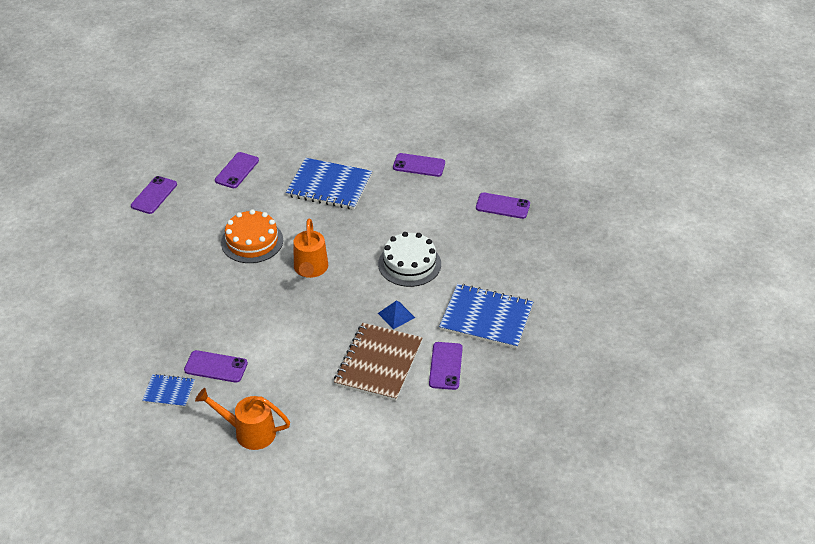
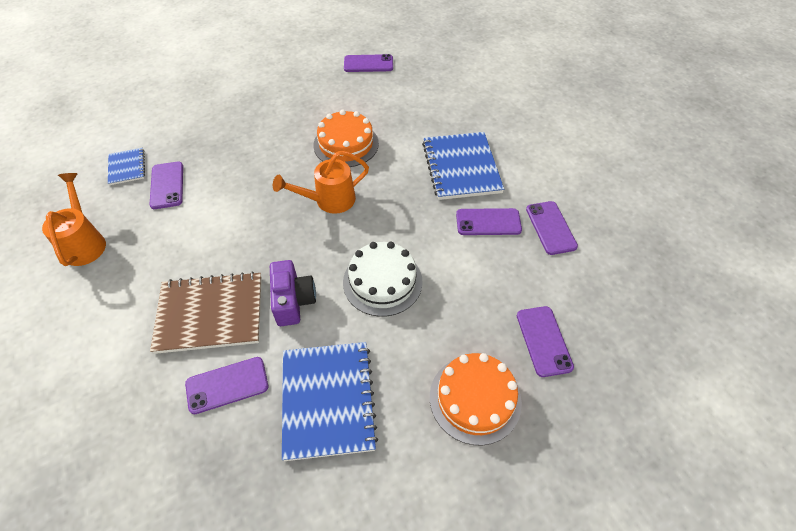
camera: 65 degrees right, 10 degrees up
purple phone [215,152,259,188] -> purple phone moved to [456,208,522,235]
blue pyramid [378,300,415,329] -> purple camera [270,260,316,326]
none -> orange cake [430,353,522,445]

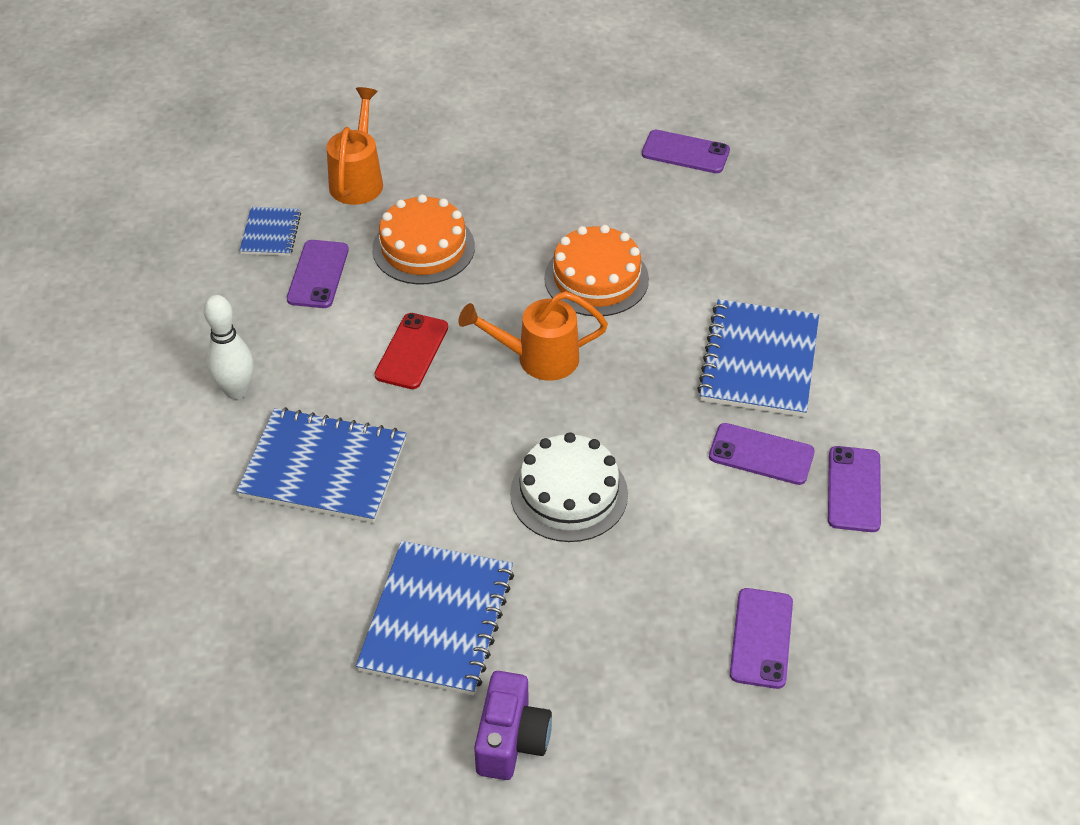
camera: 20 degrees right, 5 degrees down
orange watering can [42,173,106,266] -> orange watering can moved to [327,87,383,205]
brown notebook [150,271,262,354] -> blue notebook [236,407,406,523]
purple phone [185,357,268,414] -> none
purple camera [270,260,316,326] -> purple camera moved to [474,671,552,780]
orange cake [430,353,522,445] -> orange cake moved to [372,194,475,284]
none -> white bowling pin [204,295,254,399]
none -> red phone [374,313,448,389]

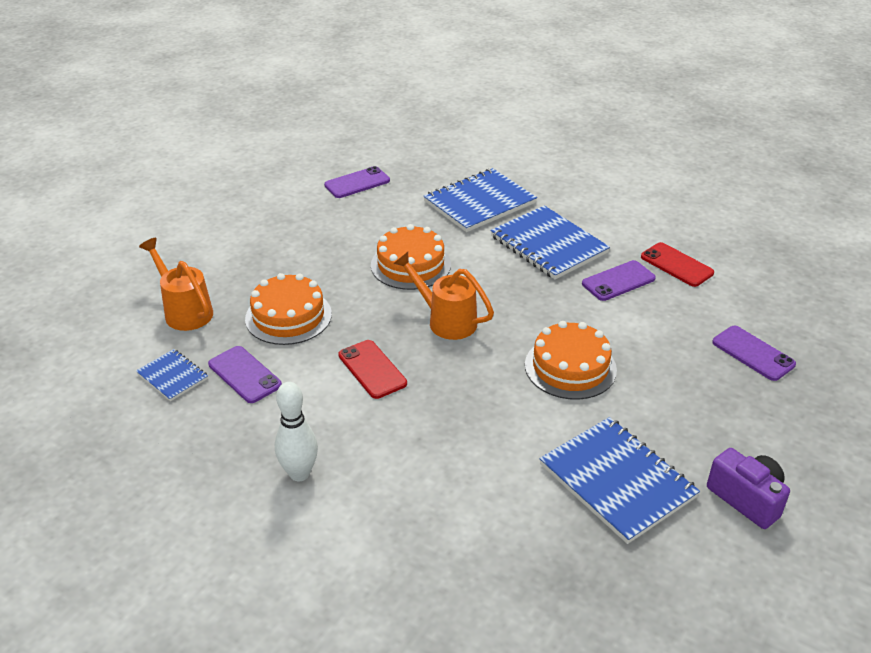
camera: 50 degrees left, 10 degrees down
blue notebook [236,407,406,523] -> blue notebook moved to [424,168,537,232]
orange watering can [458,291,608,381] -> orange watering can turned 90 degrees clockwise [393,252,494,340]
white cake [510,432,628,542] -> orange cake [525,321,617,400]
purple phone [828,446,881,532] -> red phone [641,242,714,287]

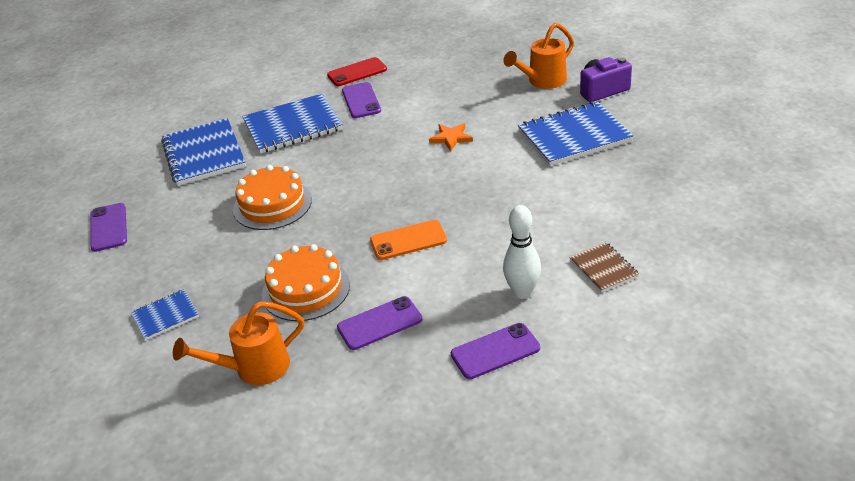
camera: 70 degrees left, 0 degrees up
blue notebook [136,349,208,401] -> blue notebook moved to [131,289,199,340]
red phone [338,340,407,399] -> orange phone [370,220,447,260]
orange watering can [393,252,494,340] -> orange watering can moved to [503,23,574,89]
orange cake [525,321,617,400] -> orange star [429,123,473,151]
purple phone [712,326,796,381] -> purple phone moved to [451,323,540,379]
none -> brown notebook [569,242,639,292]

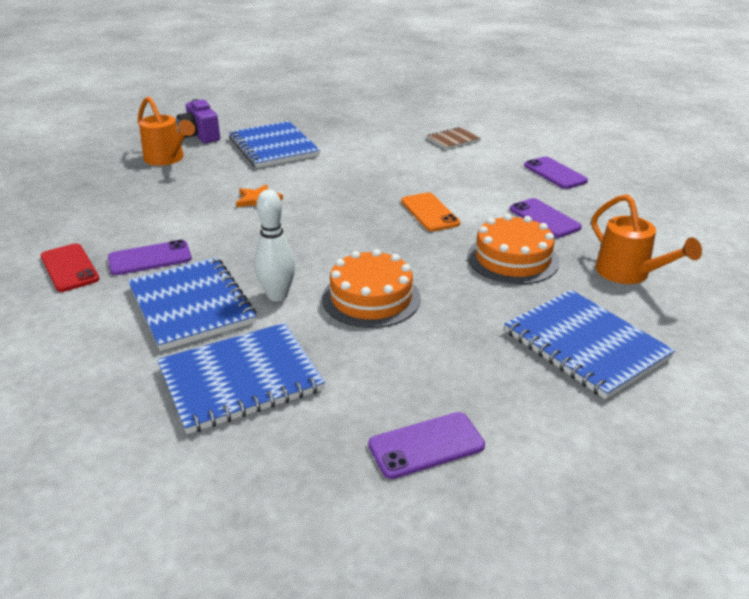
camera: 100 degrees left, 5 degrees down
blue notebook [131,289,199,340] -> blue notebook [504,290,675,399], size x1.92
white bowling pin [503,205,541,299] -> white bowling pin moved to [254,190,295,302]

